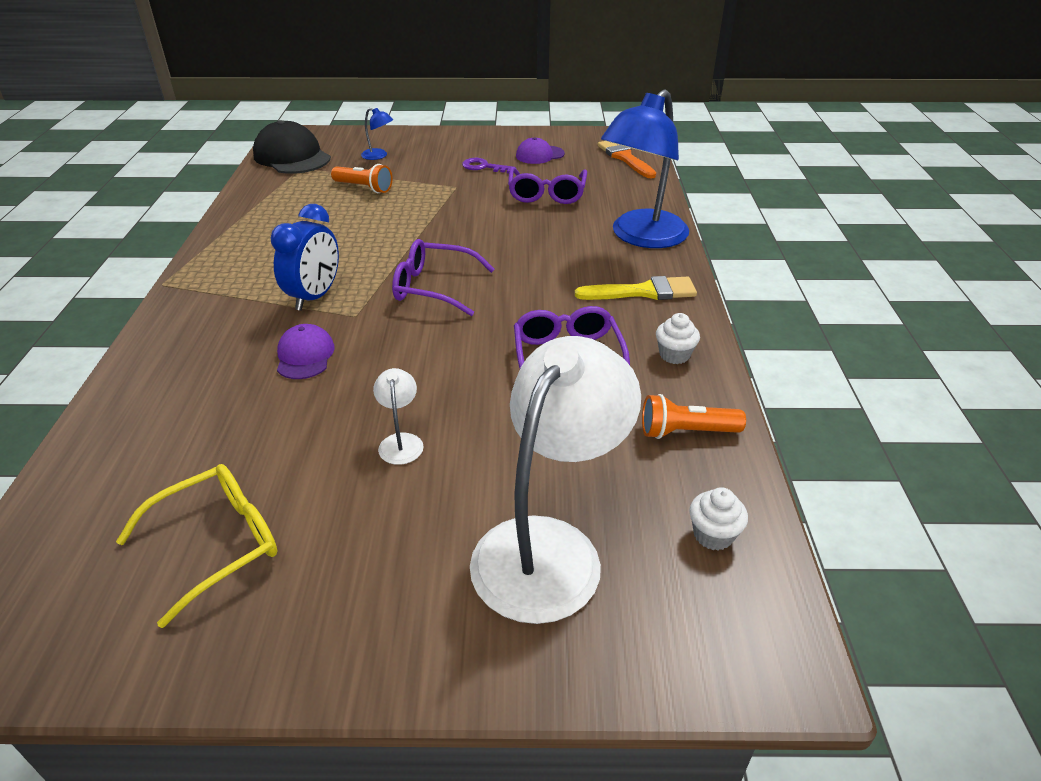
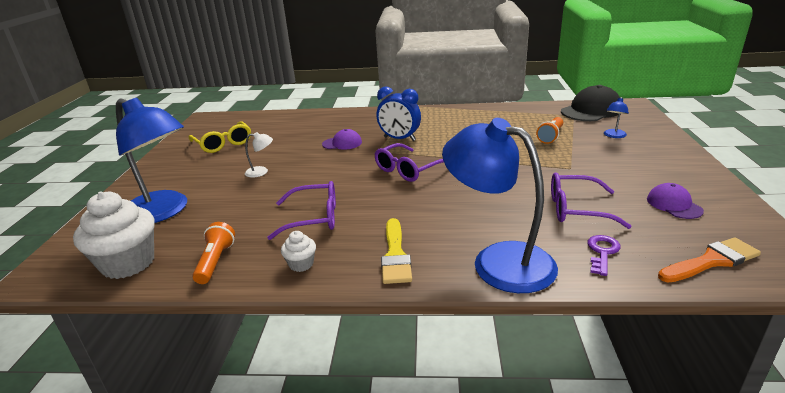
camera: 95 degrees right, 10 degrees down
purple glasses [392,239,495,316] -> purple glasses turned 150 degrees counterclockwise [375,143,444,182]
purple key [462,158,516,174] -> purple key moved to [587,235,621,276]
white lamp [470,336,641,624] -> blue lamp [116,98,187,223]
white cupcake [689,487,748,550] -> white cupcake [73,191,155,279], size x2.13

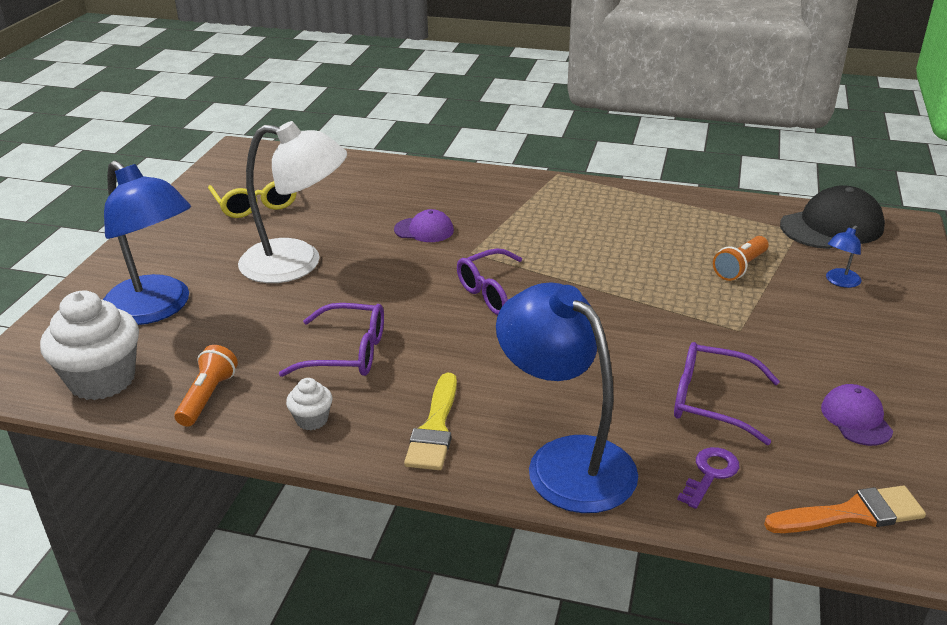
camera: 10 degrees right, 5 degrees up
white lamp [245,132,273,178] -> white lamp [238,121,347,283], size x2.47
blue clock [376,87,421,141] -> none

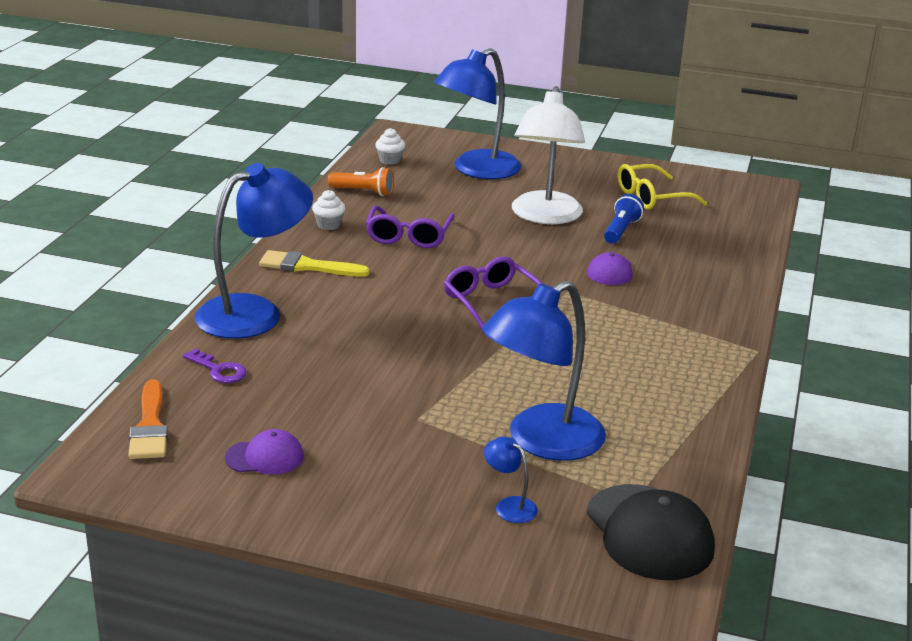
camera: 90 degrees right, 5 degrees down
white cupcake [40,291,139,400] -> white cupcake [375,128,405,165], size x0.47
purple glasses [674,342,780,445] -> none
orange flashlight [713,236,768,281] -> blue lamp [482,280,606,461]
none -> blue flashlight [604,194,644,244]

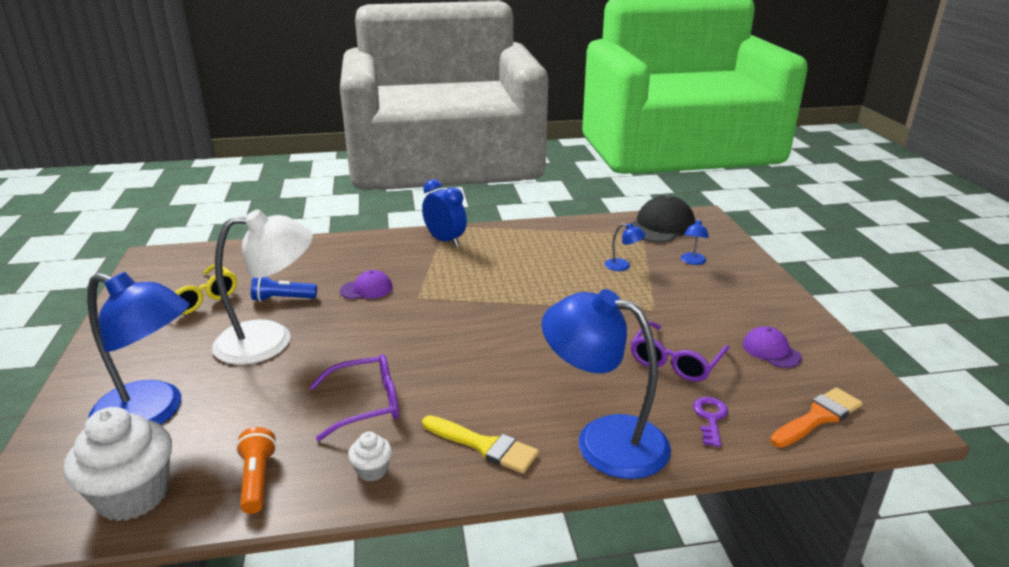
camera: 115 degrees left, 0 degrees up
yellow brush [259,250,370,277] -> yellow brush turned 45 degrees counterclockwise [422,415,539,473]
white cupcake [375,128,405,165] -> white cupcake [64,407,172,521], size x2.13
purple glasses [444,256,543,329] -> purple glasses moved to [631,321,729,382]
blue lamp [482,280,606,461] -> blue lamp [605,223,646,271], size x0.40
none -> blue clock [422,179,467,247]

